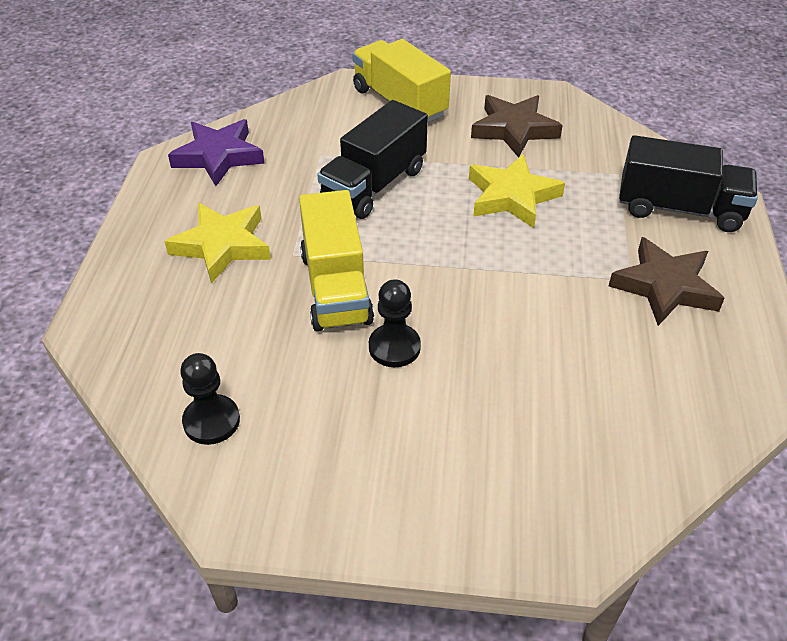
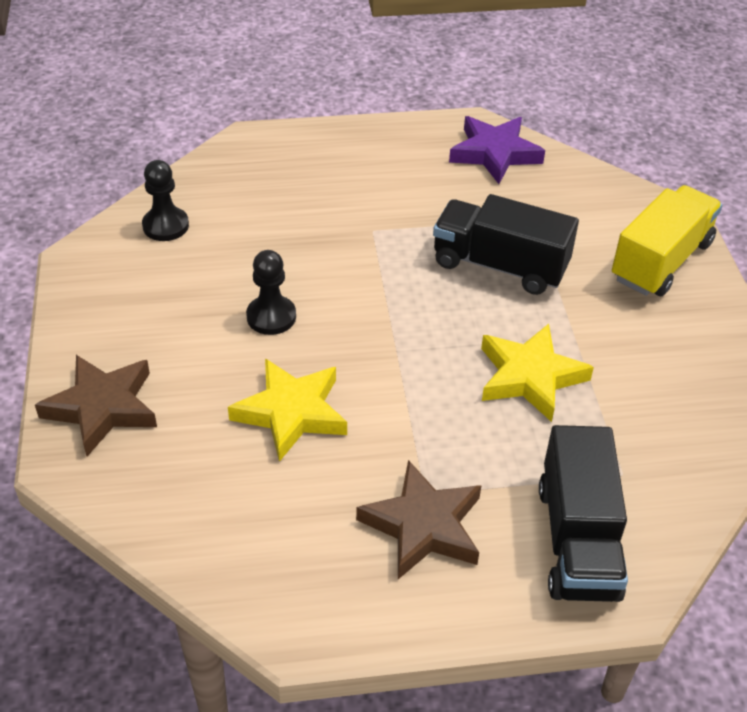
camera: 75 degrees right, 0 degrees up
yellow star [164,203,271,283] -> yellow star moved to [228,358,347,462]
yellow truck [299,190,374,331] -> none
brown star [471,95,563,158] -> brown star moved to [35,355,157,456]

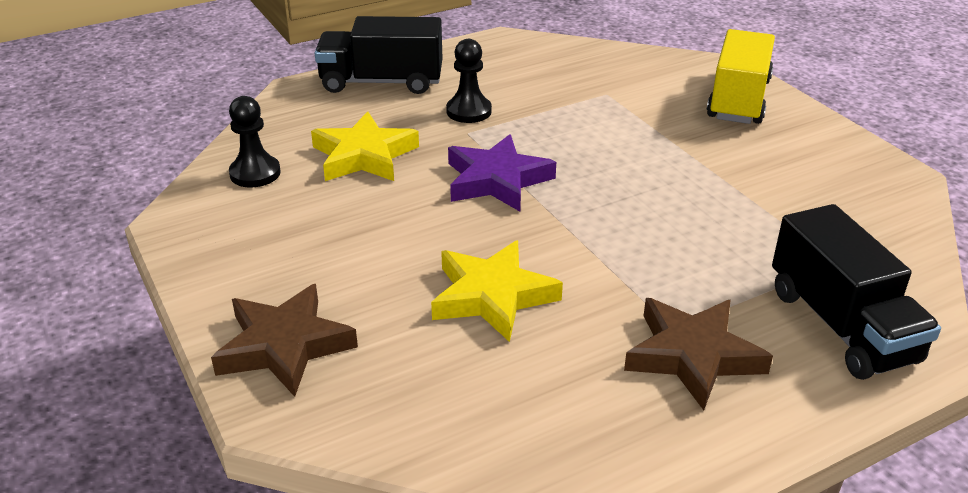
camera: 20 degrees left, 10 degrees down
black pawn [246,250,296,335] -> black pawn moved to [446,39,492,123]
black truck [433,194,579,295] -> black truck moved to [315,16,443,94]
purple star [449,116,545,184] -> purple star moved to [448,134,556,211]
yellow star [481,324,594,422] -> yellow star moved to [311,111,419,181]

